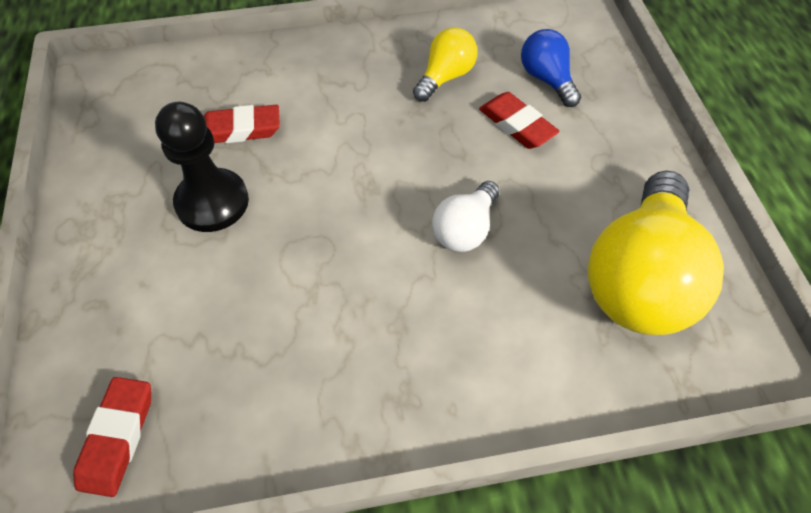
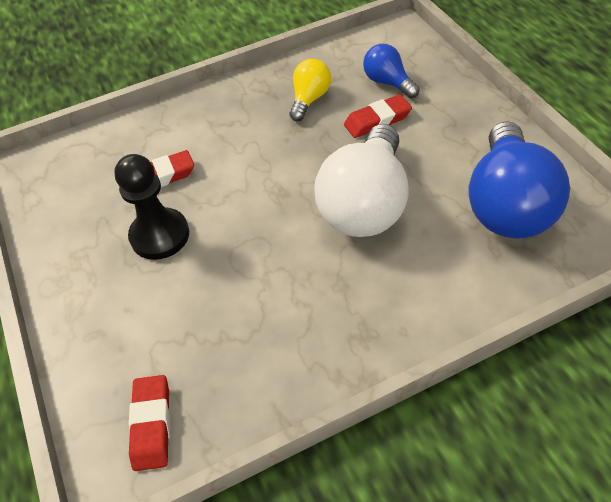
camera: 10 degrees left, 5 degrees down
white light bulb [432,181,499,252] -> white light bulb [314,124,409,237], size x1.99
red eraser [479,92,560,149] -> red eraser turned 60 degrees counterclockwise [344,94,412,138]
yellow light bulb [588,171,724,335] -> blue light bulb [469,121,570,239]

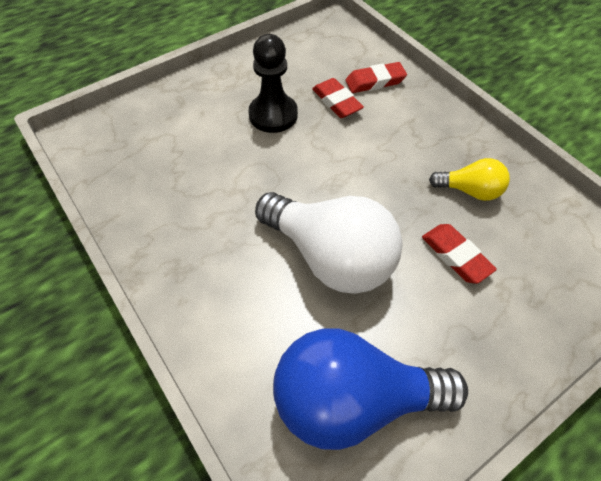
camera: 75 degrees right, 5 degrees up
red eraser [129,375,170,471] -> red eraser moved to [345,62,407,93]
white light bulb [314,124,409,237] -> white light bulb turned 150 degrees counterclockwise [255,192,403,294]
blue light bulb [363,44,420,98] -> none

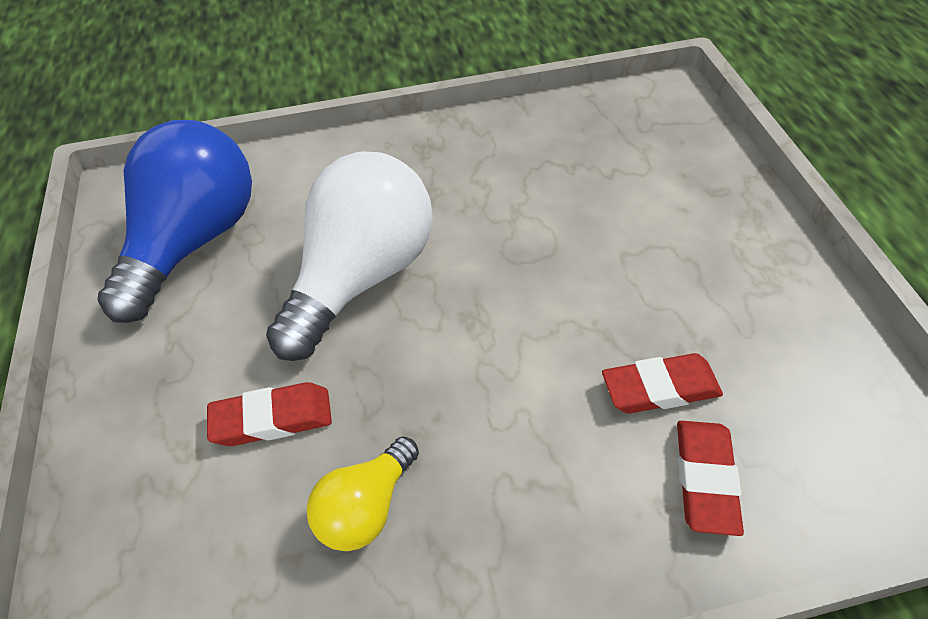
camera: 115 degrees right, 5 degrees down
black pawn [248,34,298,133] -> none
white light bulb [255,192,403,294] -> white light bulb turned 150 degrees clockwise [266,152,433,361]

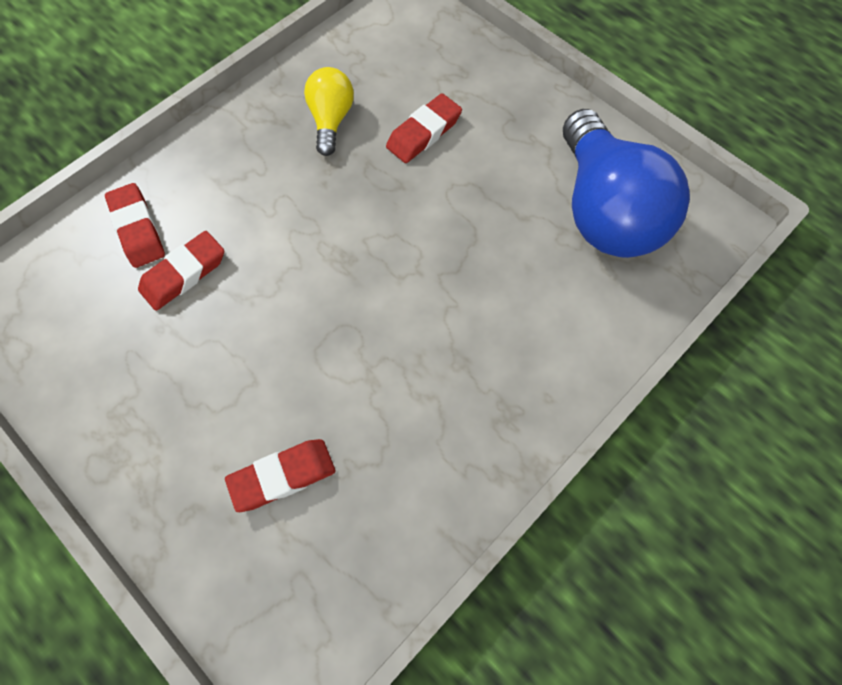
camera: 145 degrees right, 15 degrees up
white light bulb [266,152,433,361] -> none
none -> red eraser [225,439,335,512]

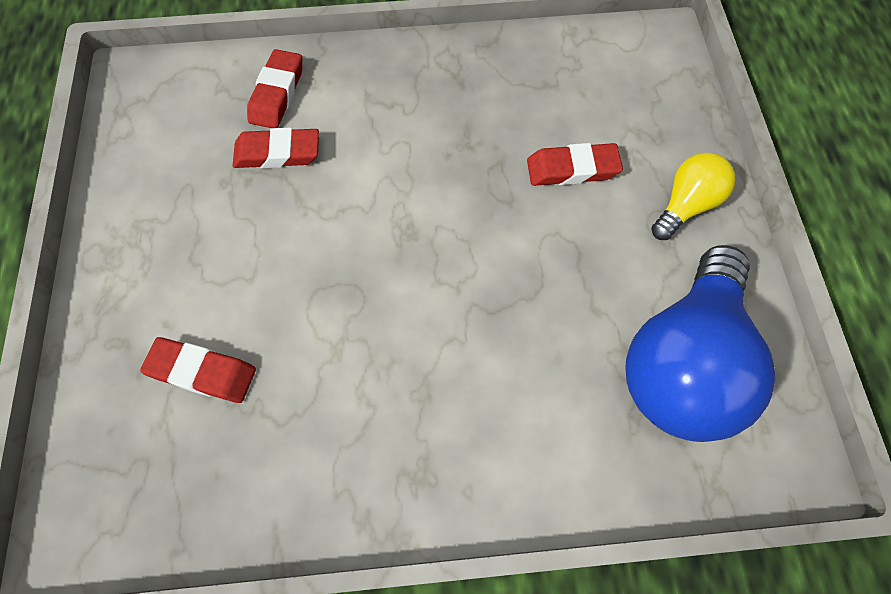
camera: 40 degrees right, 0 degrees up
yellow light bulb [304,67,354,156] -> yellow light bulb moved to [651,153,735,240]

